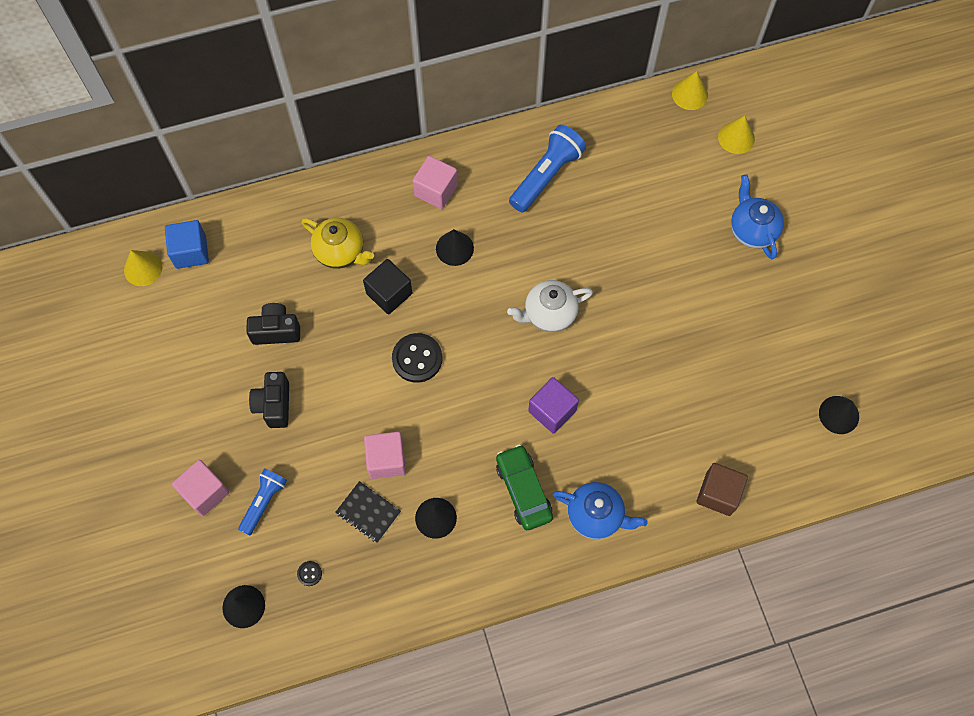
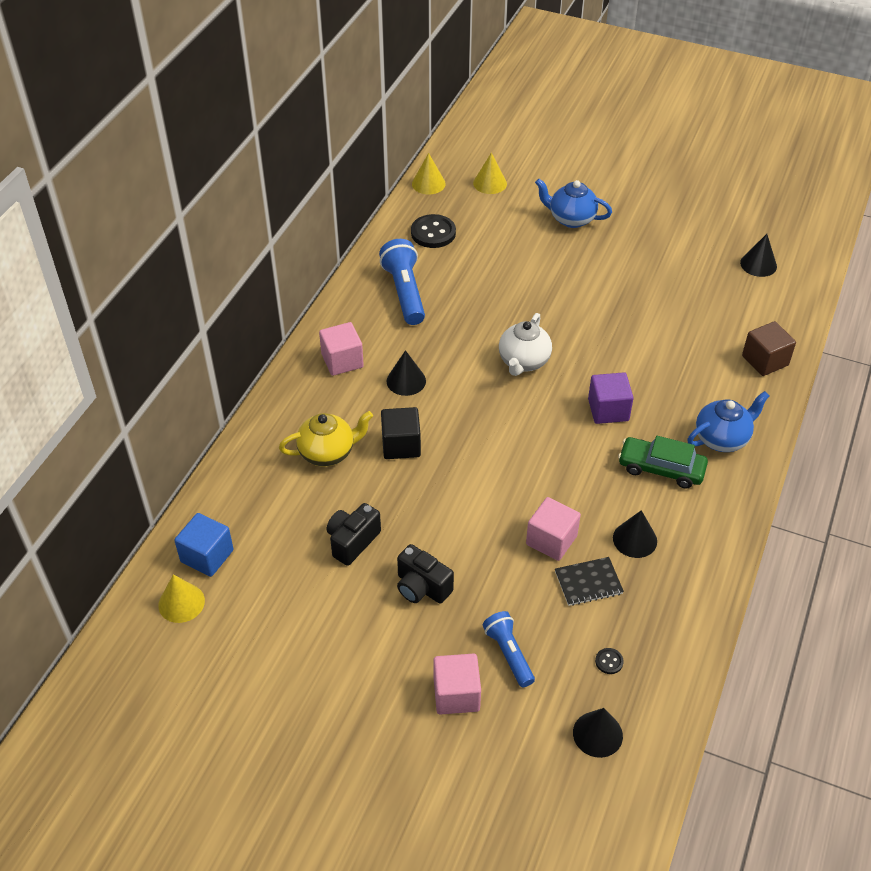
camera: 50 degrees left, 20 degrees down
black button [392,333,443,383] -> black button moved to [411,214,456,248]

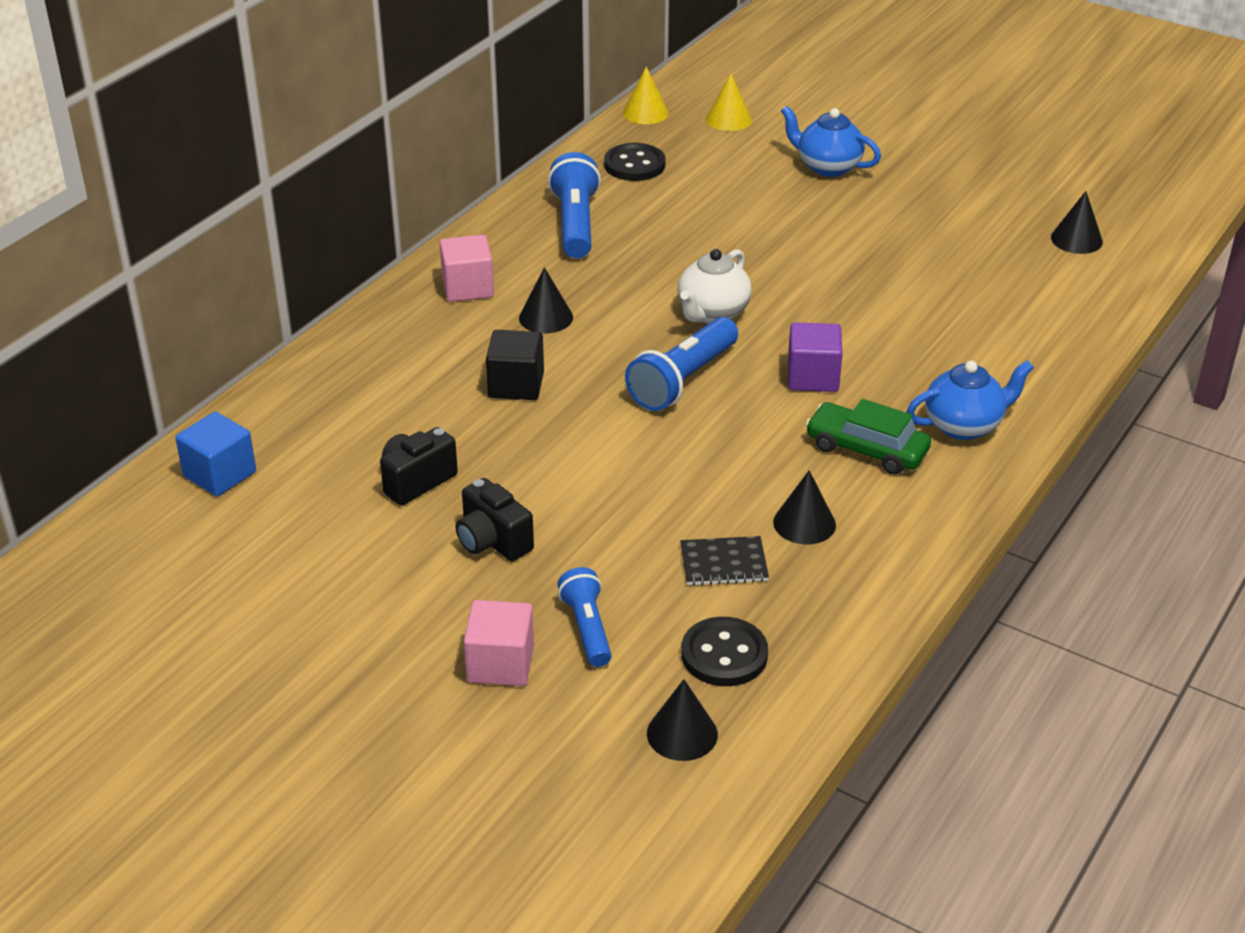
camera: 10 degrees right, 10 degrees down
yellow cone [158,574,205,623] -> none
yellow teapot [279,411,373,467] -> none
pink cube [526,497,581,561] -> none
black button [595,648,624,674] -> black button [681,617,768,686], size x2.19
brown cube [742,321,796,376] -> none
none -> blue flashlight [625,317,738,411]

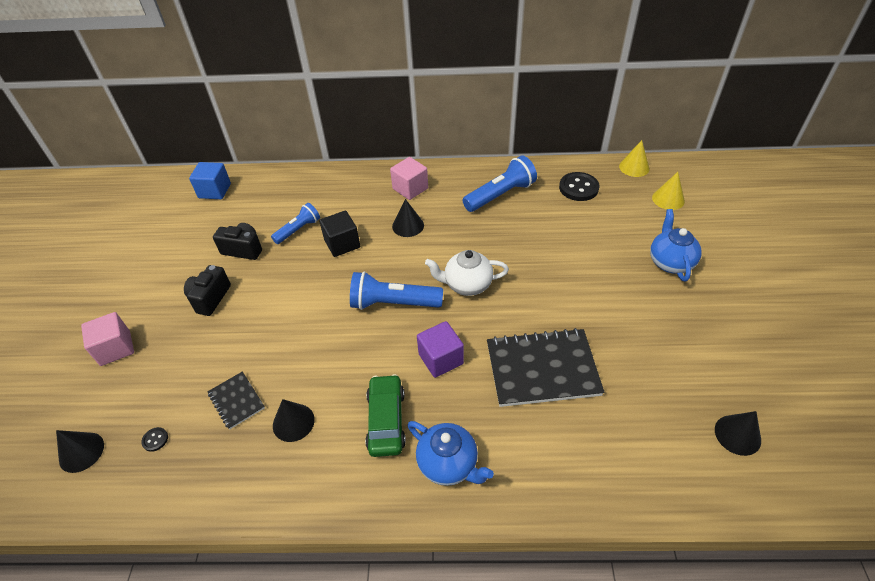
camera: 60 degrees right, 10 degrees up
blue flashlight [557,567,611,667] -> blue flashlight moved to [271,203,320,244]
black button [681,617,768,686] -> black button [141,427,168,452], size x0.46
none -> black notebook [487,328,605,407]

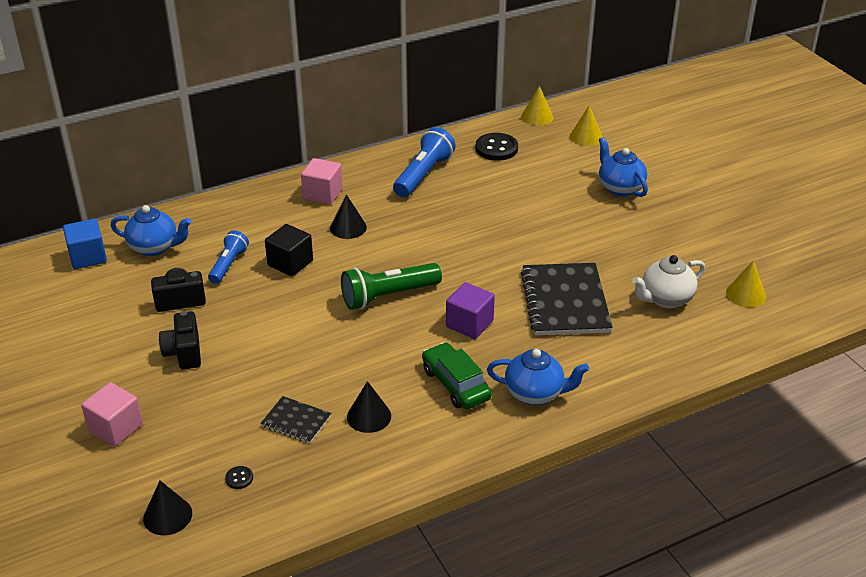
camera: 30 degrees left, 10 degrees down
blue flashlight [350,271,443,310] -> green flashlight [341,263,442,310]
white teapot [425,250,509,296] -> white teapot moved to [632,255,705,308]
black notebook [487,328,605,407] -> black notebook turned 60 degrees counterclockwise [521,263,613,335]
black cone [715,411,761,456] -> yellow cone [726,260,766,307]
none -> blue teapot [110,205,191,256]

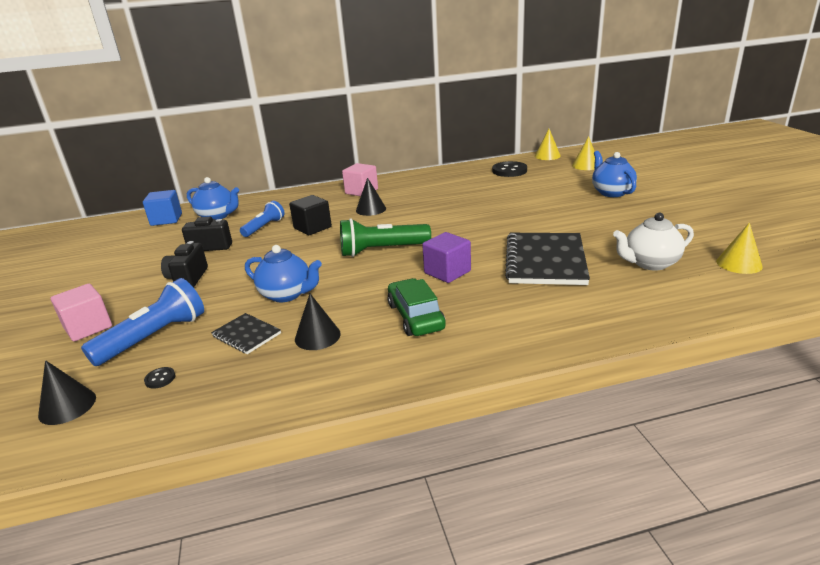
camera: 15 degrees right, 10 degrees down
blue flashlight [393,127,456,197] -> blue flashlight moved to [81,278,204,366]
blue teapot [487,349,589,405] -> blue teapot moved to [245,245,322,302]

